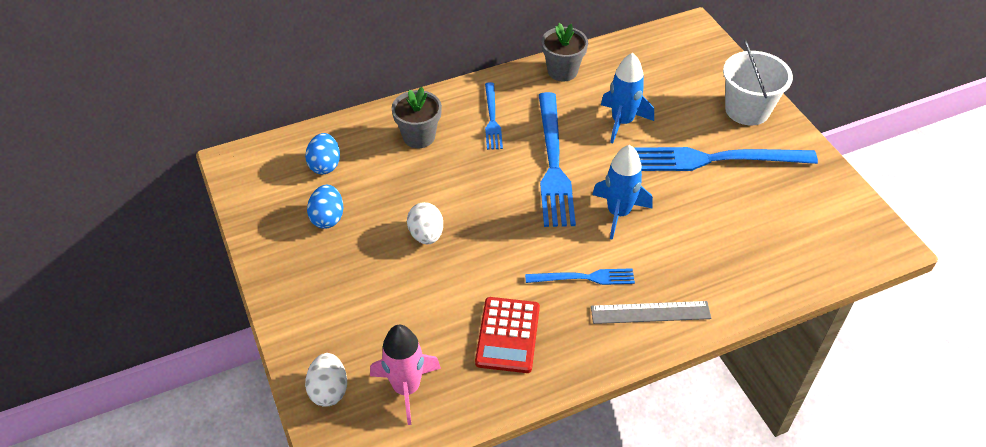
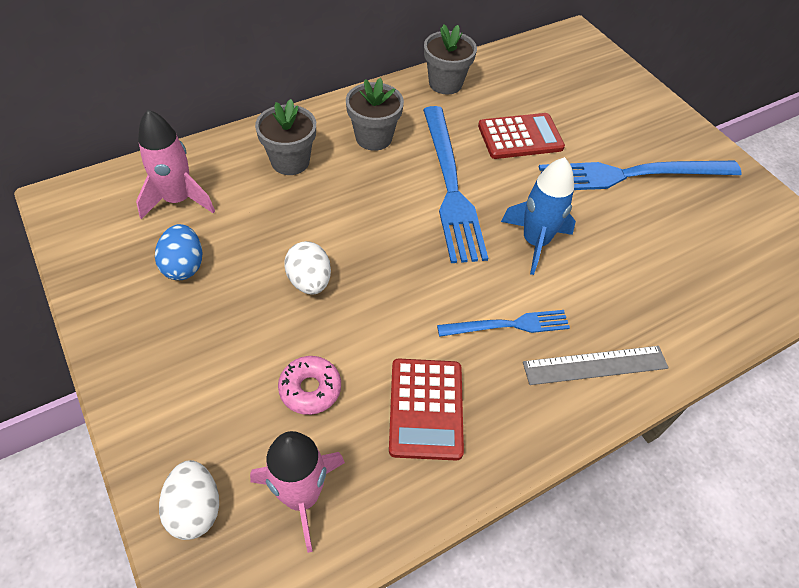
camera: 10 degrees left, 5 degrees up
blue egg [305,133,340,174] -> pink rocket [136,110,215,219]
blue fork [485,82,503,150] -> grey flower pot [346,78,404,151]
blue rocket [601,53,654,144] -> red calculator [478,113,565,159]
white bucket [723,40,793,126] -> none
none -> pink donut [278,356,341,415]

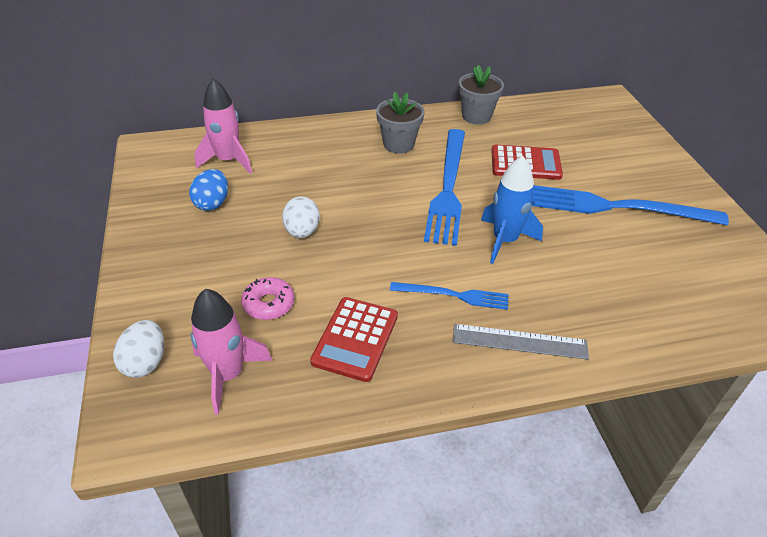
camera: 20 degrees right, 10 degrees down
grey flower pot [255,99,316,175] -> none

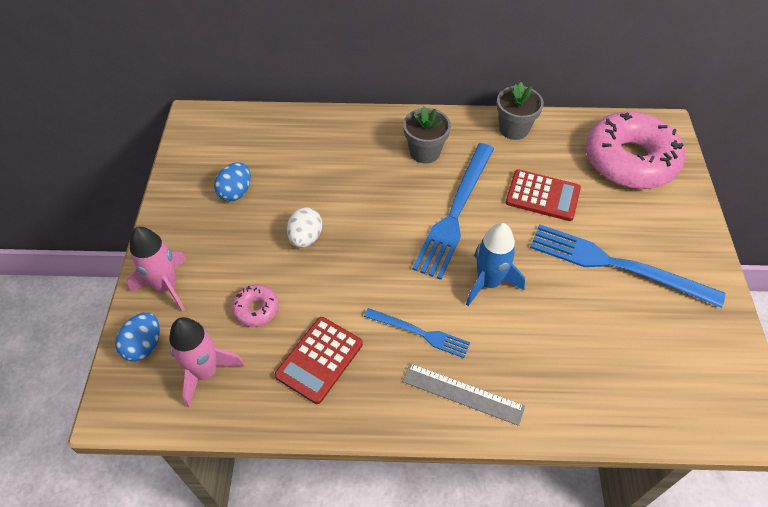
camera: 15 degrees right, 10 degrees up
white egg [113,320,164,378] -> blue egg [115,312,160,361]
pink rocket [195,79,252,174] -> pink rocket moved to [127,227,187,312]
none -> pink donut [586,111,685,189]

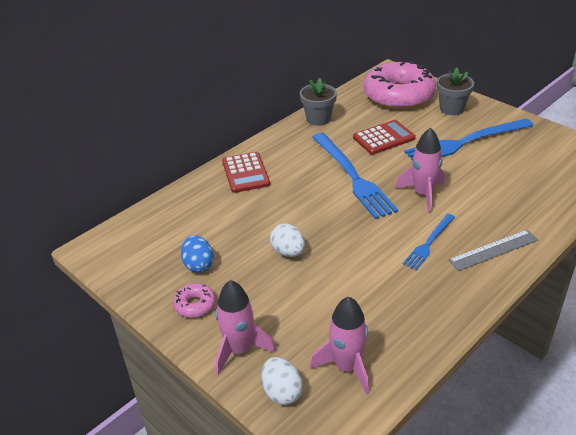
camera: 45 degrees left, 15 degrees down
blue egg [115,312,160,361] -> white egg [262,357,303,405]
pink donut [232,285,279,327] -> pink donut moved to [173,283,216,318]
red calculator [274,317,363,404] -> red calculator moved to [222,152,270,193]
blue fork [364,308,470,358] -> blue fork turned 150 degrees clockwise [403,214,455,270]
grey flower pot [403,106,451,163] -> grey flower pot moved to [437,68,474,115]
blue rocket [466,223,525,306] -> pink rocket [396,128,445,212]

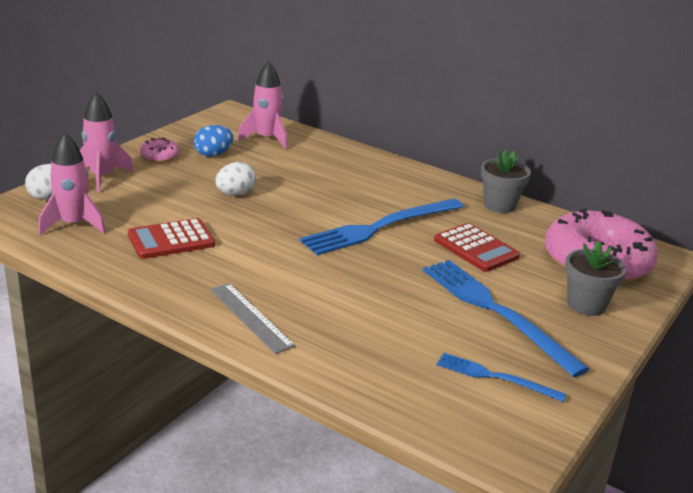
camera: 75 degrees right, 10 degrees down
red calculator [222,152,270,193] -> red calculator moved to [128,218,215,259]
pink rocket [396,128,445,212] -> pink rocket moved to [238,61,288,149]
blue fork [403,214,455,270] -> blue fork moved to [437,353,566,402]

